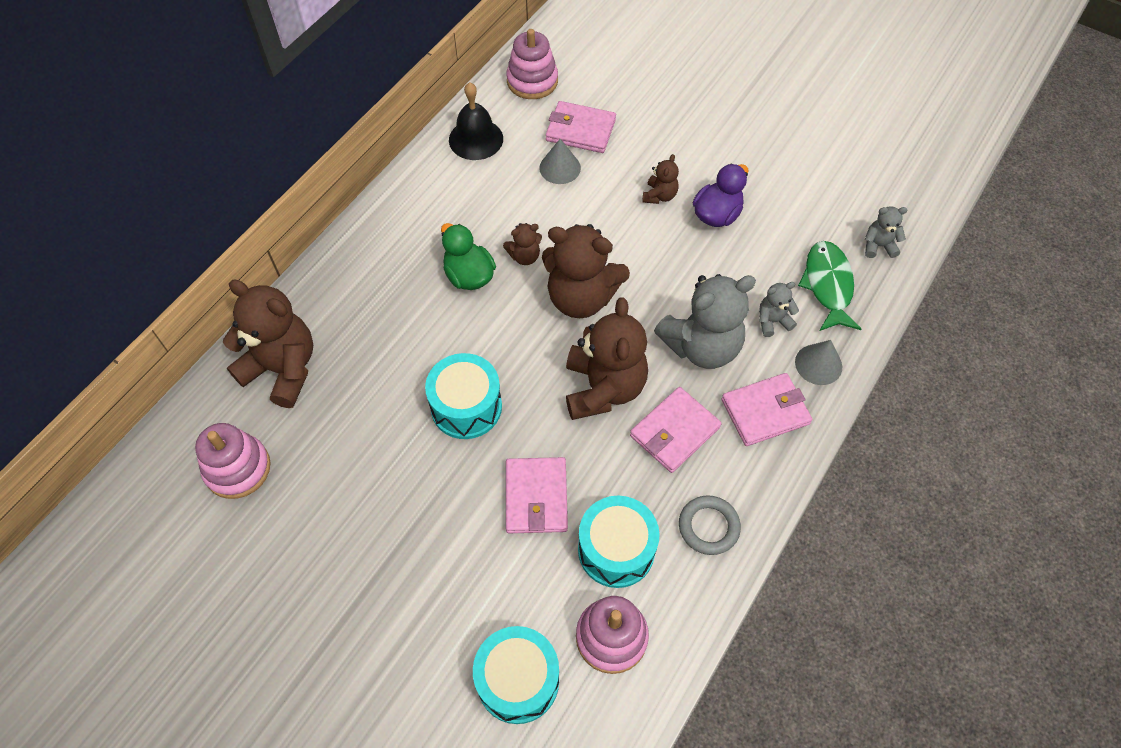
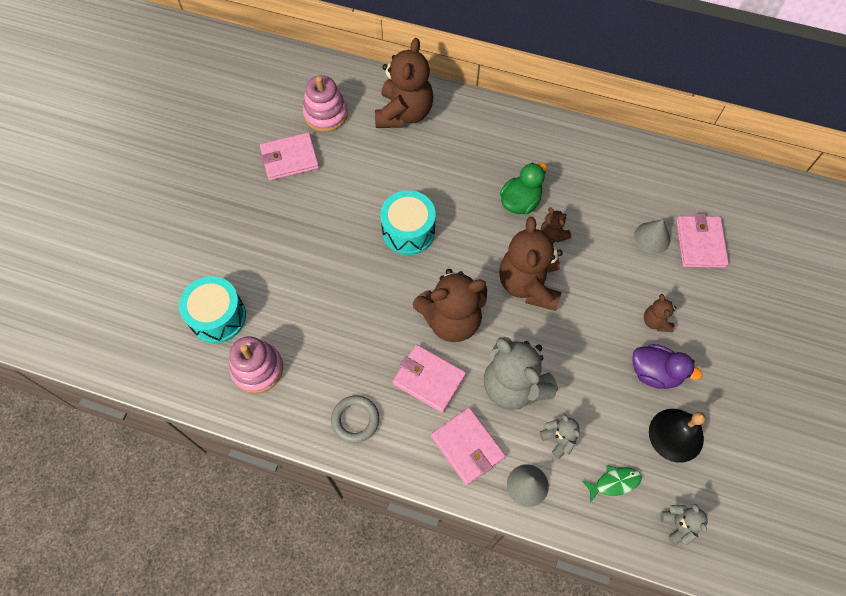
camera: 75 degrees right, 5 degrees up
black bell [449,82,503,160] -> black bell moved to [649,409,706,463]
pink stacking toy [506,29,558,99] -> none
pink wallet [506,457,568,533] -> pink wallet moved to [260,132,319,181]
turquoise drum [578,496,660,588] -> none
brown teddy bear [642,154,679,204] -> brown teddy bear turned 75 degrees clockwise [644,294,677,332]
green fish [798,241,861,331] -> green fish [582,465,642,503], size x0.60

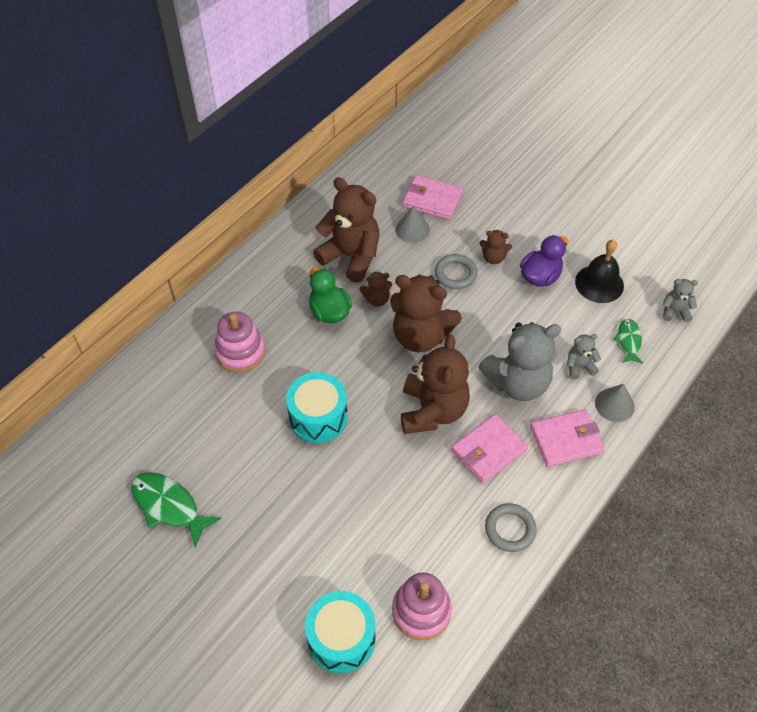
camera: 70 degrees left, 10 degrees down
pink wallet [260,132,319,181] -> green fish [131,472,222,547]
pink stacking toy [303,75,348,132] -> pink stacking toy moved to [214,312,265,373]
brown teddy bear [375,38,433,128] -> brown teddy bear moved to [313,177,380,283]
none -> grey ring [435,254,478,289]

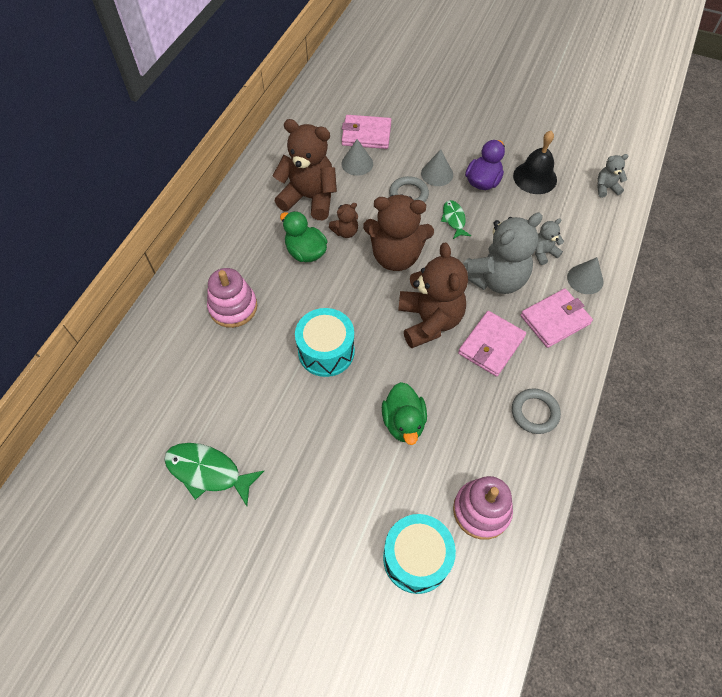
camera: 15 degrees left, 5 degrees up
brown teddy bear [480,230,512,264] -> grey cone [421,149,453,186]
green fish [614,319,643,364] -> green fish moved to [441,200,471,239]
none -> green duck [382,382,427,445]

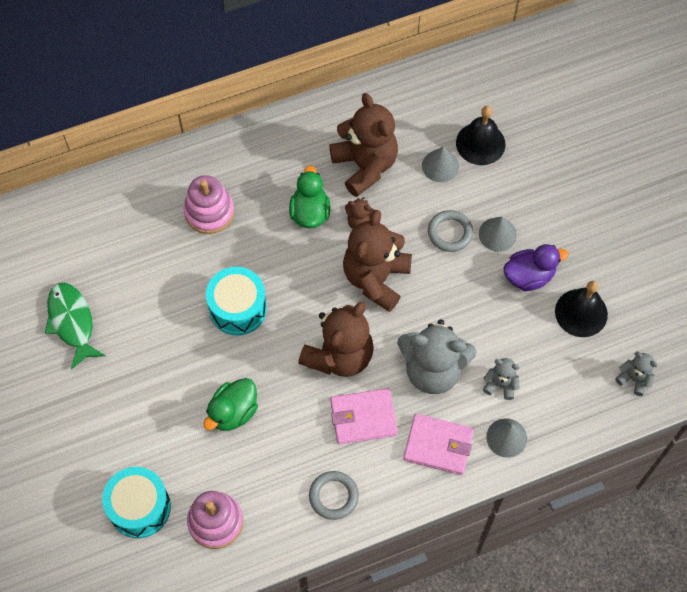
camera: 45 degrees right, 5 degrees up
pink wallet [342,115,391,149] -> black bell [456,106,505,165]
brown teddy bear [363,194,434,271] -> brown teddy bear turned 60 degrees clockwise [343,210,412,312]
green fish [441,200,471,239] -> none

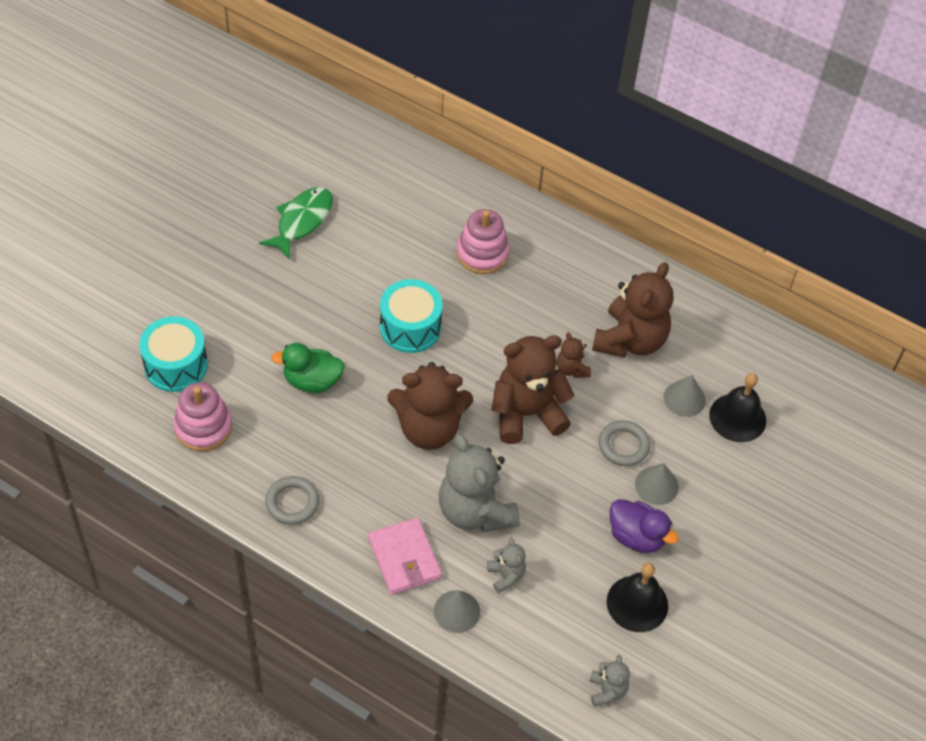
camera: 50 degrees right, 10 degrees down
green duck [289,166,331,228] -> none
pink wallet [330,388,398,444] -> none

